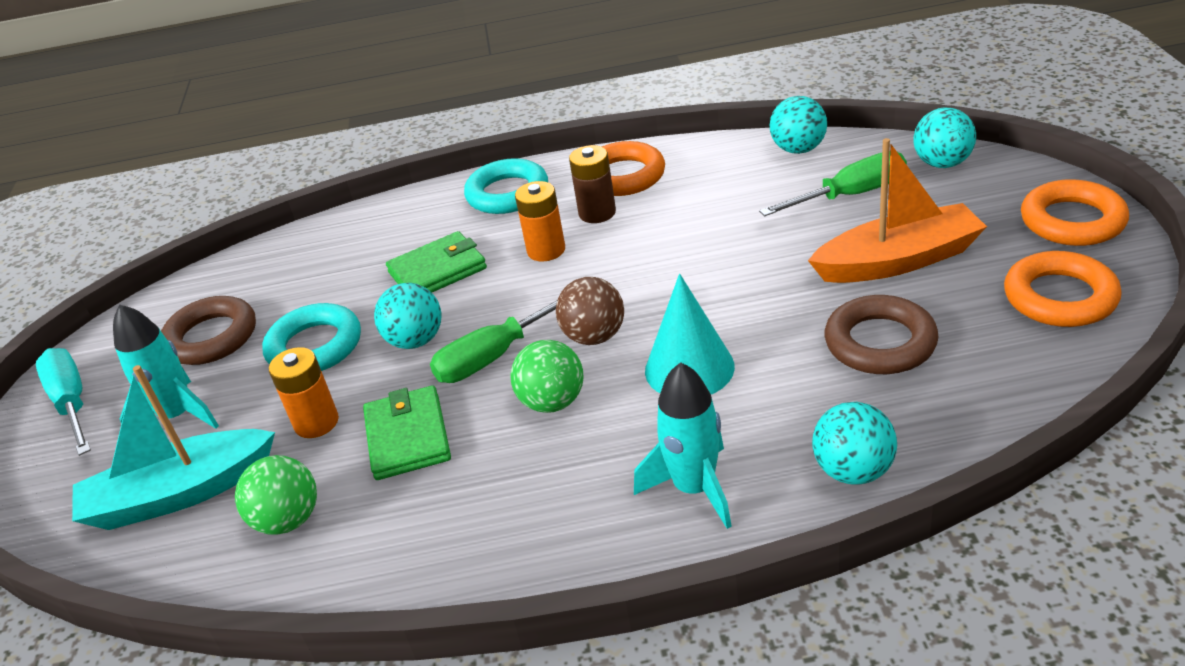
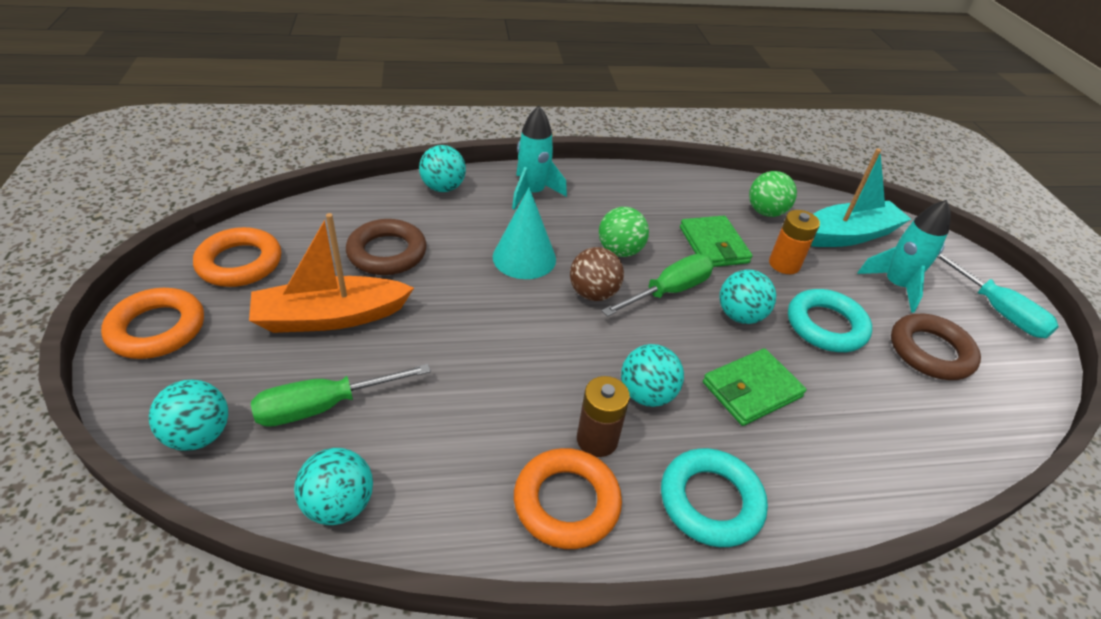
camera: 170 degrees right, 5 degrees up
orange battery [515,181,565,262] -> turquoise ball [621,344,684,407]

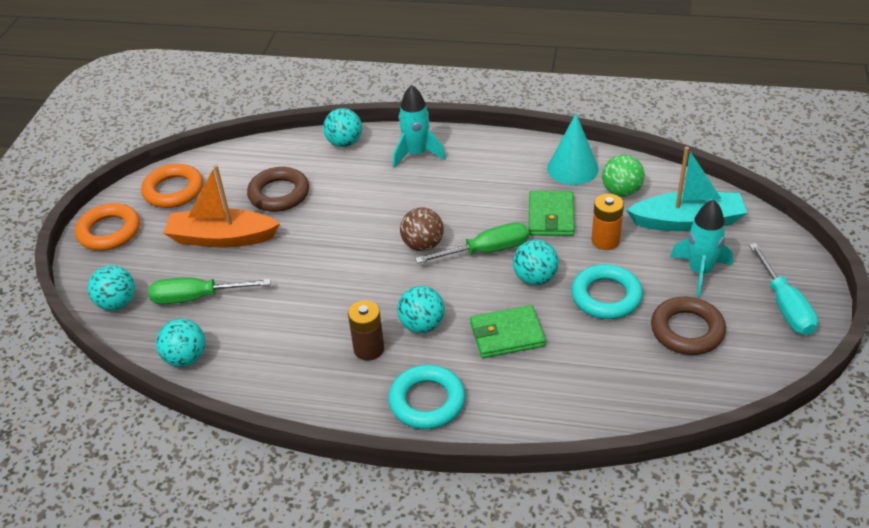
camera: 25 degrees right, 0 degrees up
turquoise cone [493,187,556,279] -> turquoise cone moved to [547,114,599,185]
orange ring [514,448,622,549] -> none
green ball [599,207,649,257] -> none

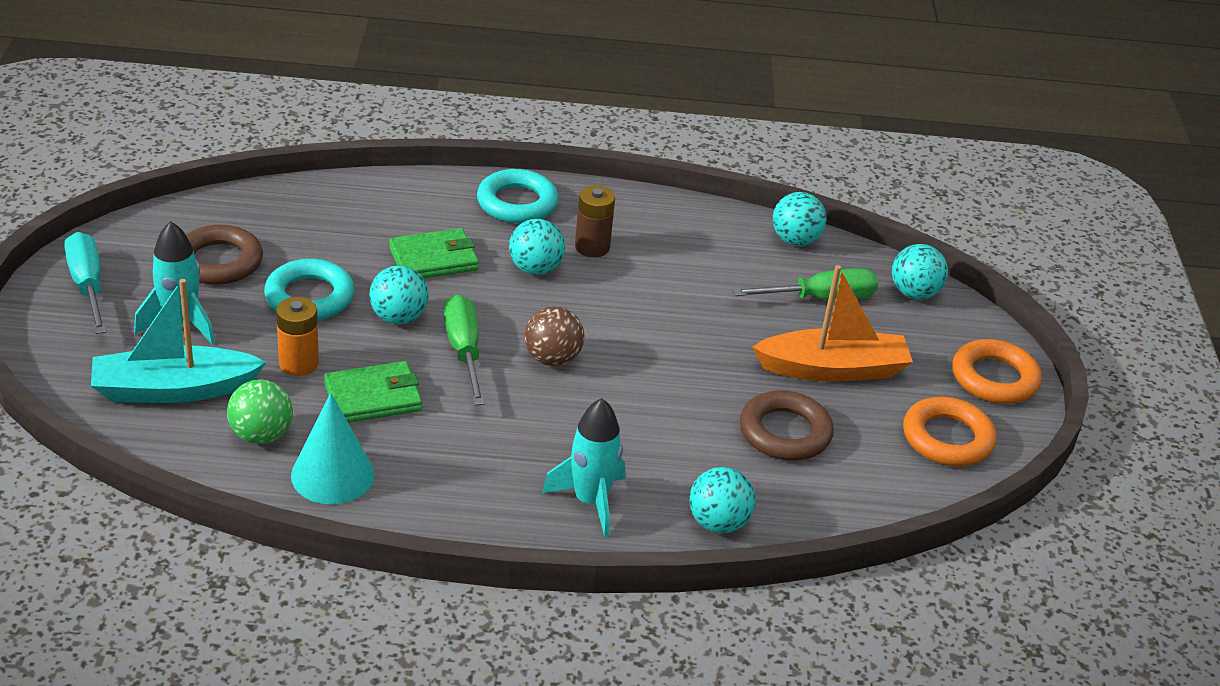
camera: 165 degrees right, 5 degrees down
green screwdriver [415,222,529,264] -> green screwdriver turned 105 degrees clockwise [444,295,485,405]
green wallet [529,191,575,236] -> green wallet turned 75 degrees clockwise [324,361,422,423]

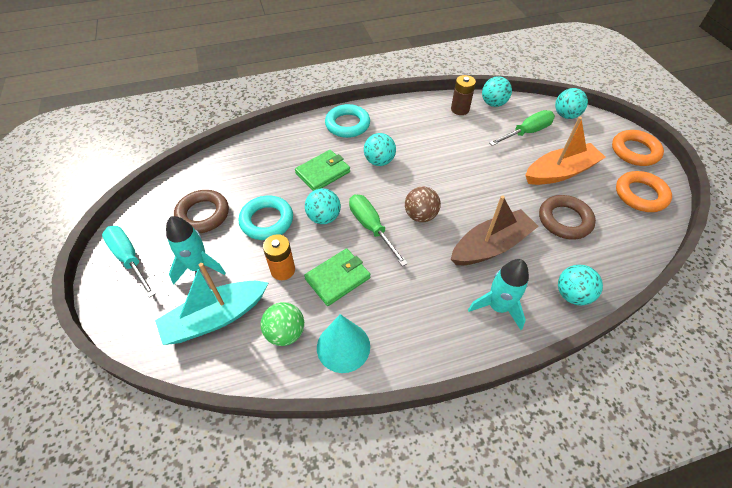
camera: 15 degrees left, 15 degrees up
brown battery [575,185,615,257] -> brown battery moved to [451,75,476,115]
none -> brown boat [451,195,539,265]

